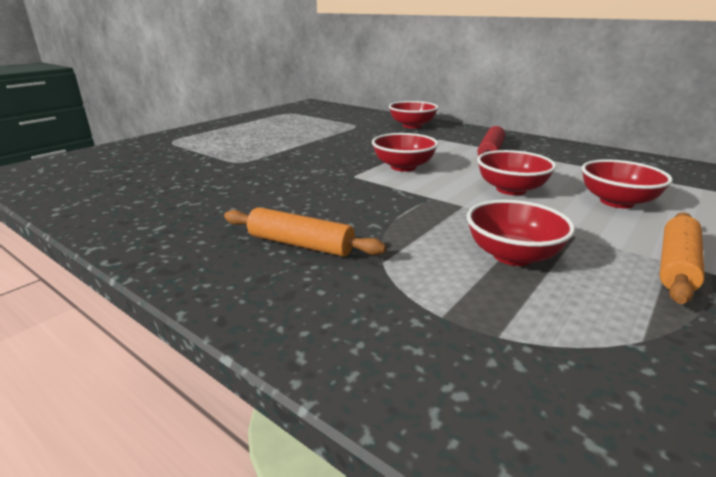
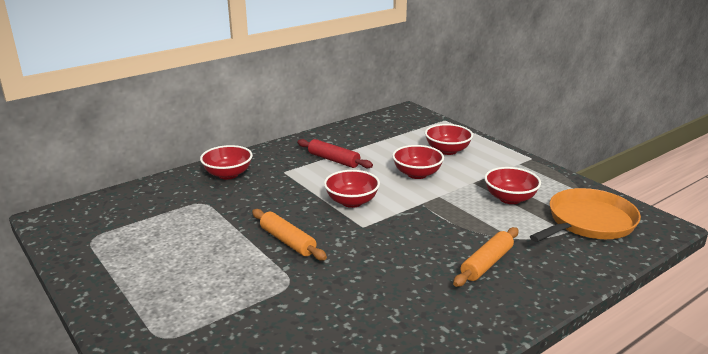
camera: 75 degrees left, 0 degrees up
orange rolling pin [659,212,705,304] -> orange rolling pin moved to [252,209,327,261]
none -> orange pan [530,188,641,242]

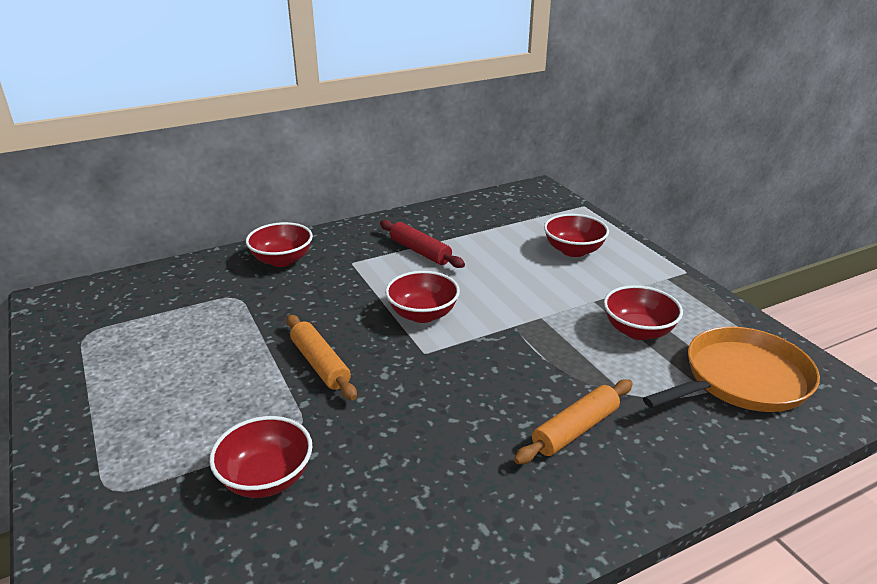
camera: 10 degrees right, 5 degrees up
red bowl [392,145,444,179] -> red bowl moved to [209,416,313,498]

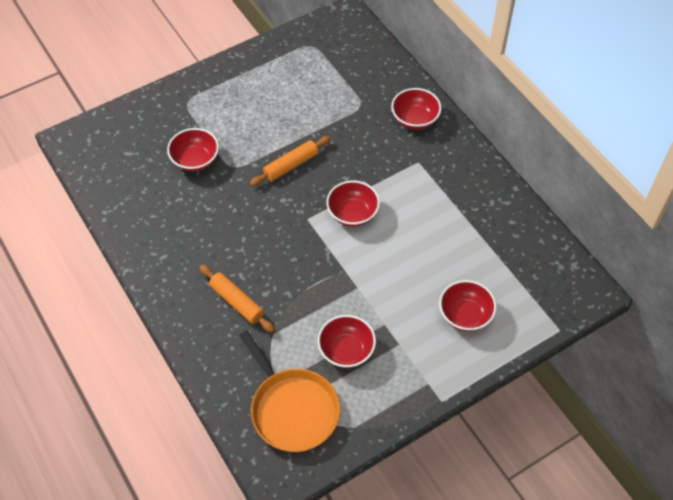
camera: 85 degrees right, 25 degrees up
red rolling pin [380,220,465,268] -> none

